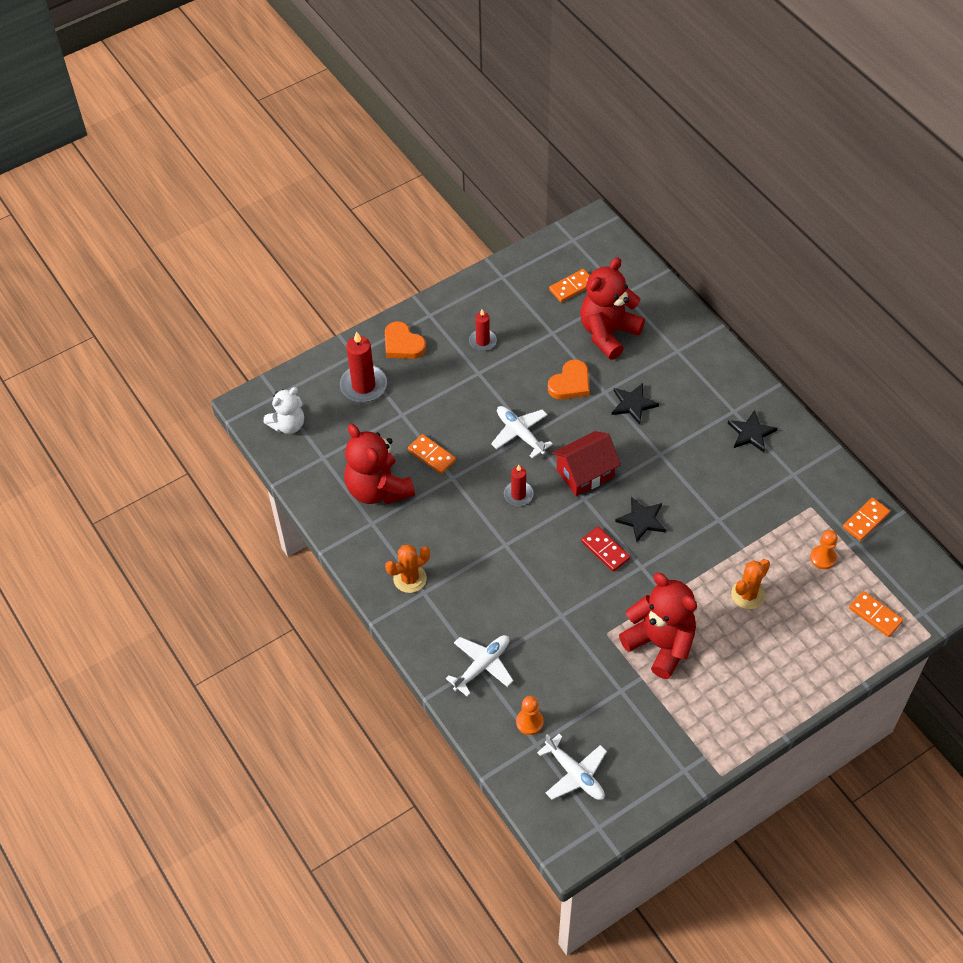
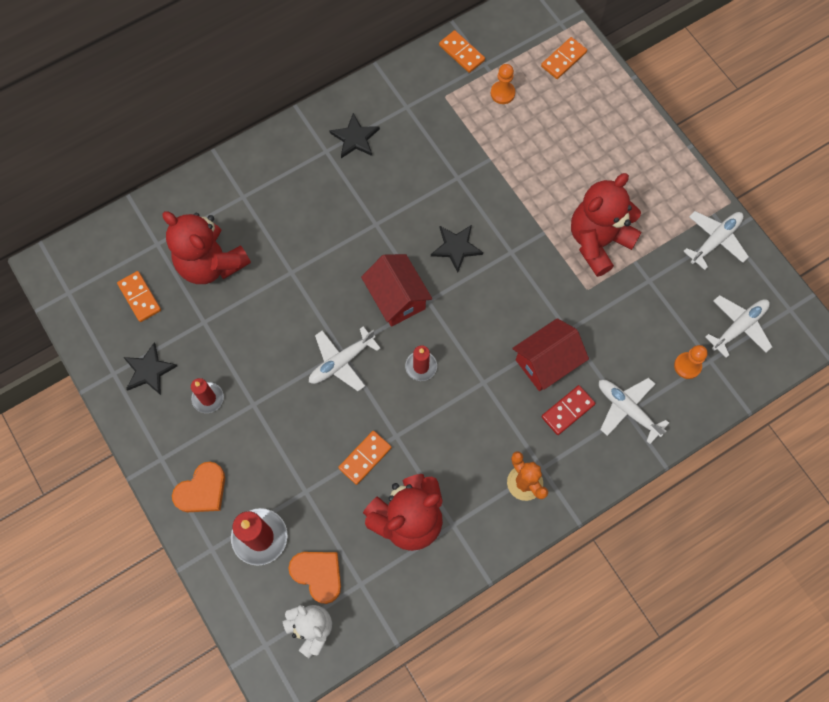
camera: 90 degrees left, 15 degrees up
orange heart [548,359,589,399] -> orange heart moved to [288,552,341,604]
red domino [581,527,630,572] -> red domino moved to [541,385,596,435]
black star [612,383,659,425] -> black star moved to [123,343,177,395]
orange cactus [731,559,770,609] -> none
none -> red house [512,318,589,391]
none -> white plane [683,211,749,270]

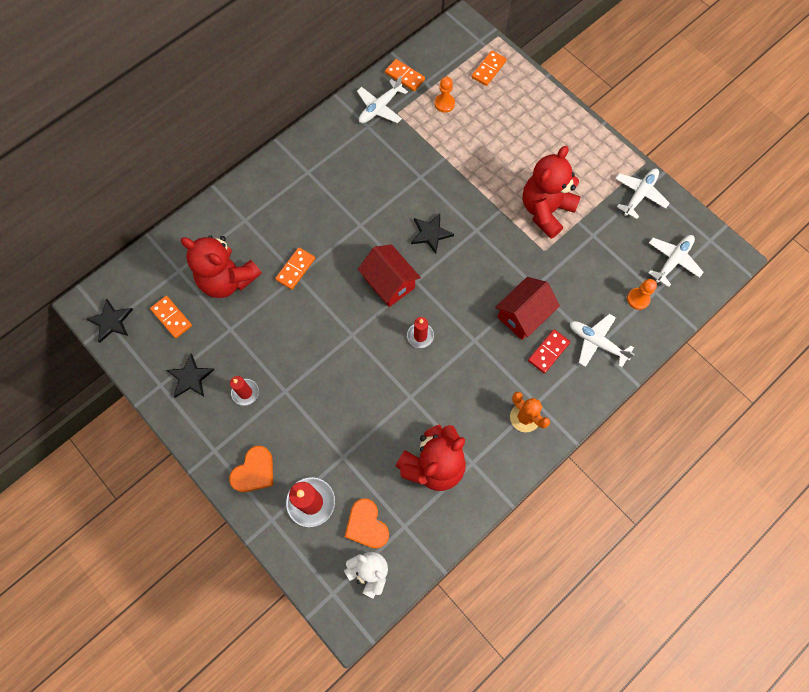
camera: 10 degrees left, 0 degrees up
orange heart [288,552,341,604] -> orange heart turned 150 degrees counterclockwise [345,498,389,549]
white plane [309,326,381,391] -> white plane moved to [357,76,408,123]
black star [329,113,380,158] -> black star moved to [86,299,133,343]
orange domino [338,431,392,485] -> orange domino moved to [275,247,315,290]

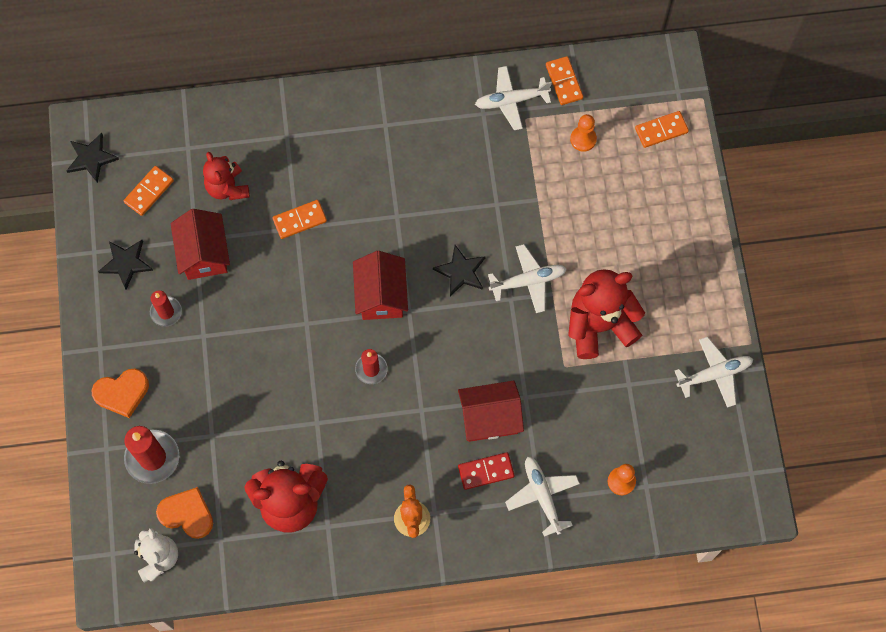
camera: 35 degrees right, 0 degrees up
orange domino [150,296,192,338] -> orange domino turned 45 degrees clockwise [124,166,174,216]
red teddy bear [181,235,262,298] -> red teddy bear [203,152,250,200], size x0.62
orange heart [345,498,389,549] -> orange heart turned 105 degrees clockwise [156,487,213,539]
white plane [649,235,704,287] -> white plane moved to [488,244,567,313]
none -> red house [171,209,230,280]

